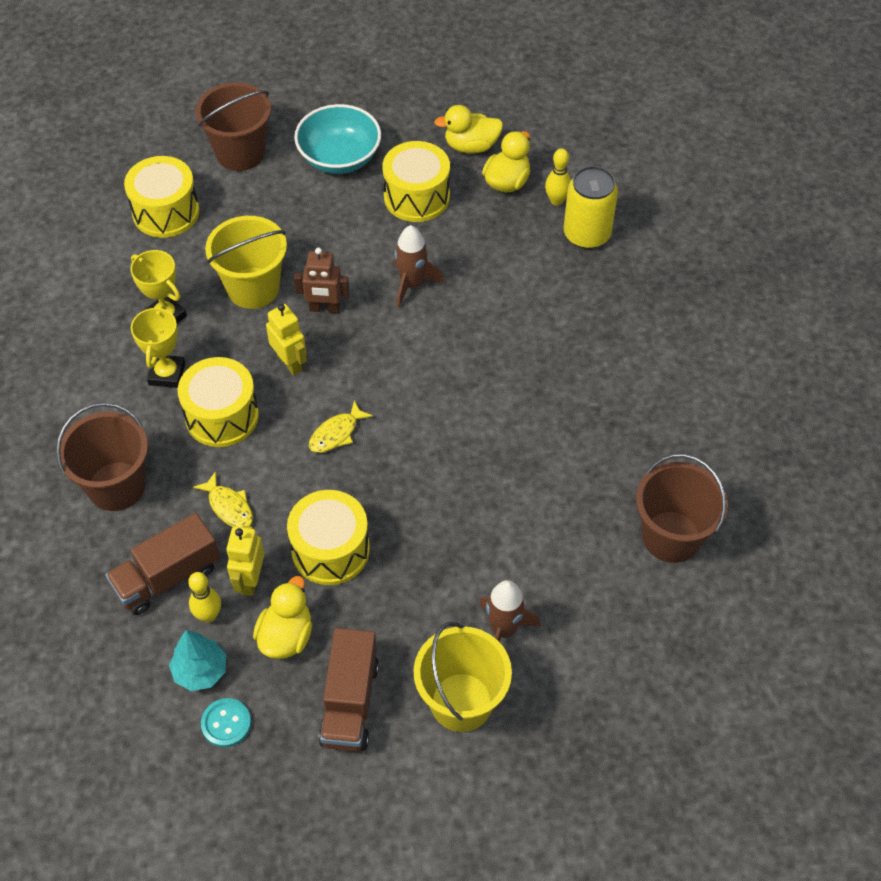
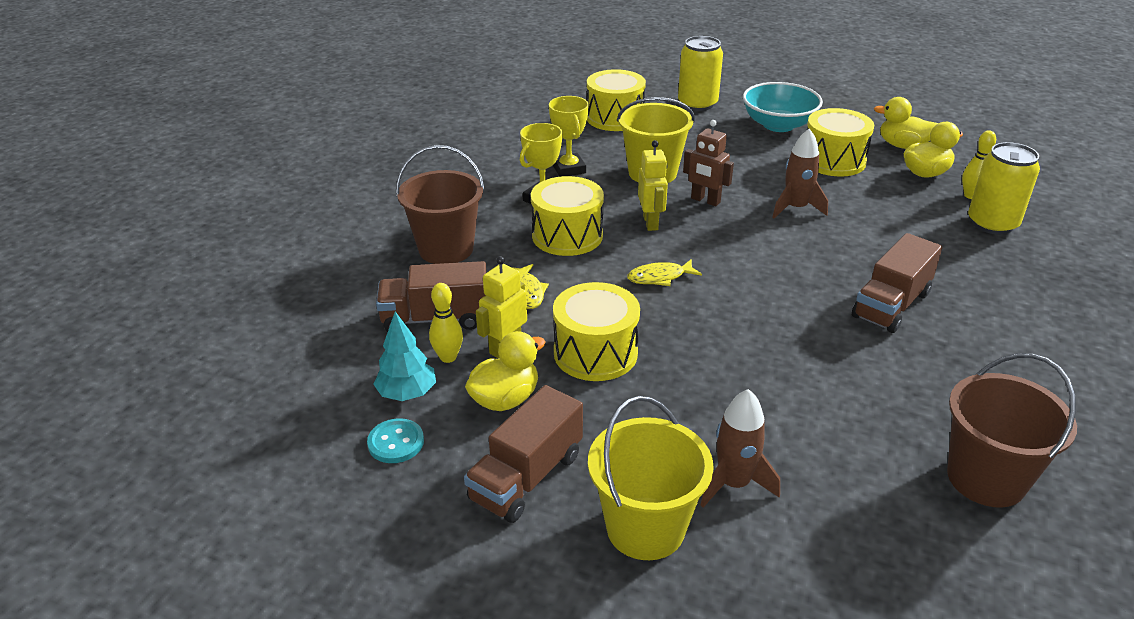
camera: 30 degrees right, 20 degrees down
brown bucket [195,82,271,171] -> yellow can [678,36,723,111]
none -> brown truck [852,233,943,333]

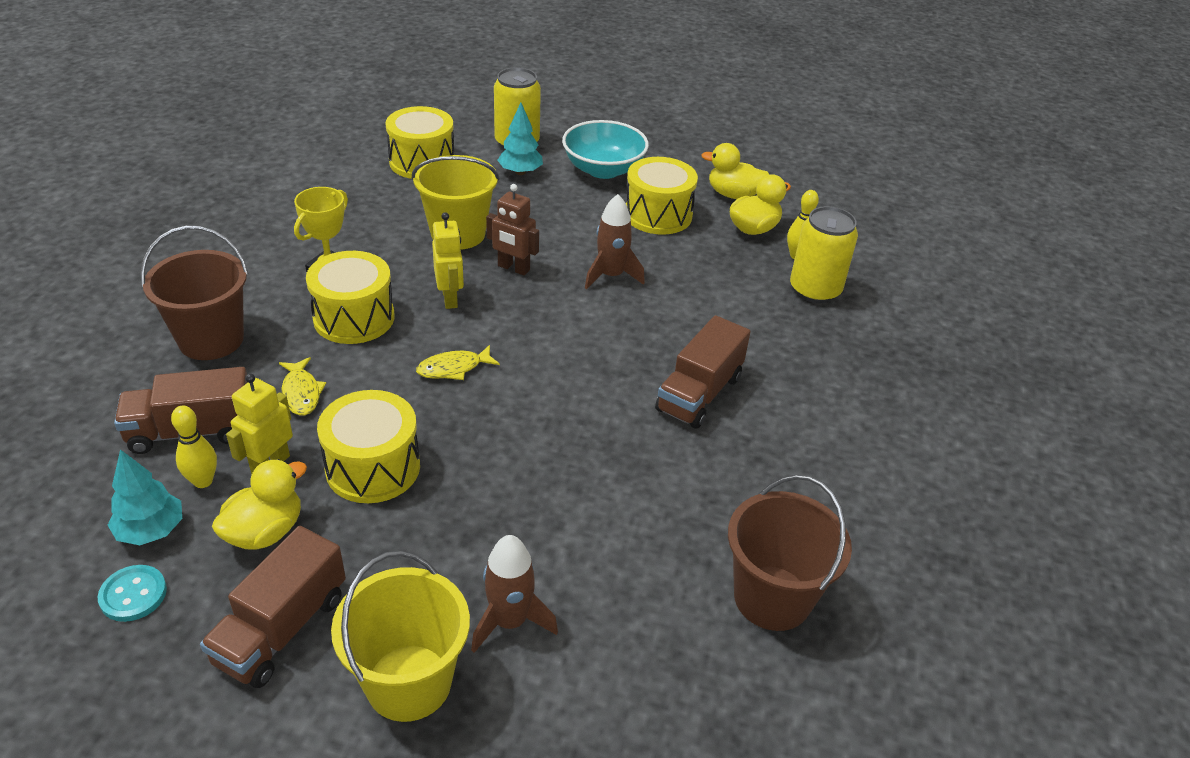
camera: 10 degrees left, 5 degrees up
yellow trophy [549,96,589,177] -> none
none -> turquoise tree [498,102,543,175]

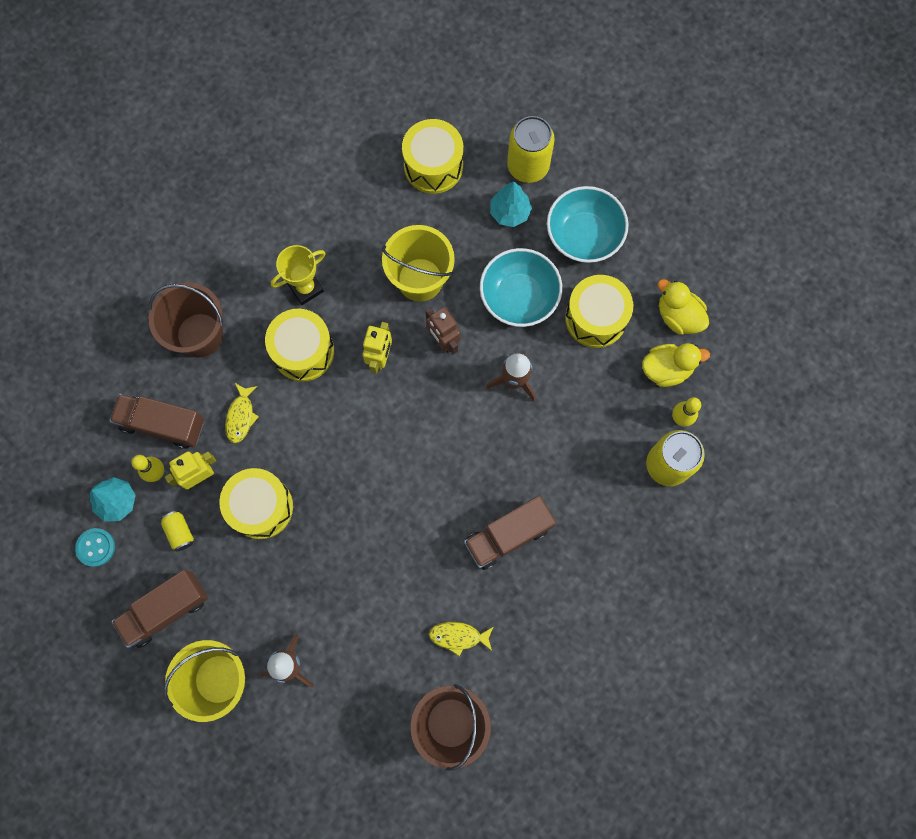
camera: 30 degrees right, 35 degrees up
yellow duck [212,459,307,550] -> yellow can [161,510,194,552]
yellow fish [416,345,500,380] -> yellow fish moved to [429,622,493,656]
none -> turquoise bowl [480,248,562,327]

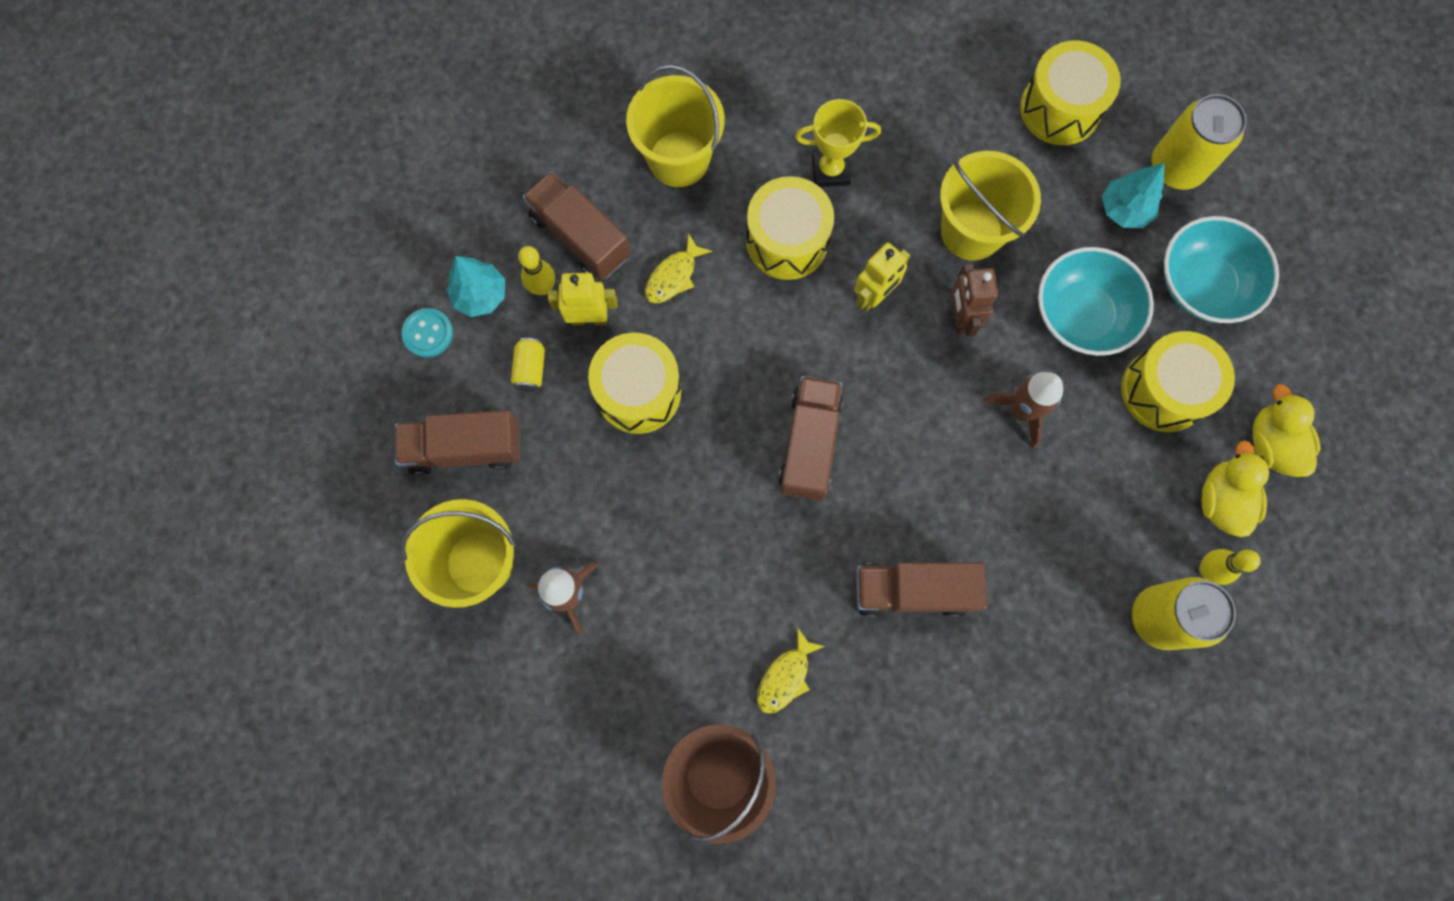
camera: 30 degrees right, 0 degrees up
brown bucket [149,282,223,357] -> yellow bucket [626,65,725,187]
yellow fish [429,622,493,656] -> yellow fish turned 90 degrees counterclockwise [757,628,825,714]
yellow duck [642,343,710,387] -> yellow duck turned 105 degrees counterclockwise [1201,440,1269,537]
none -> brown truck [778,376,843,501]

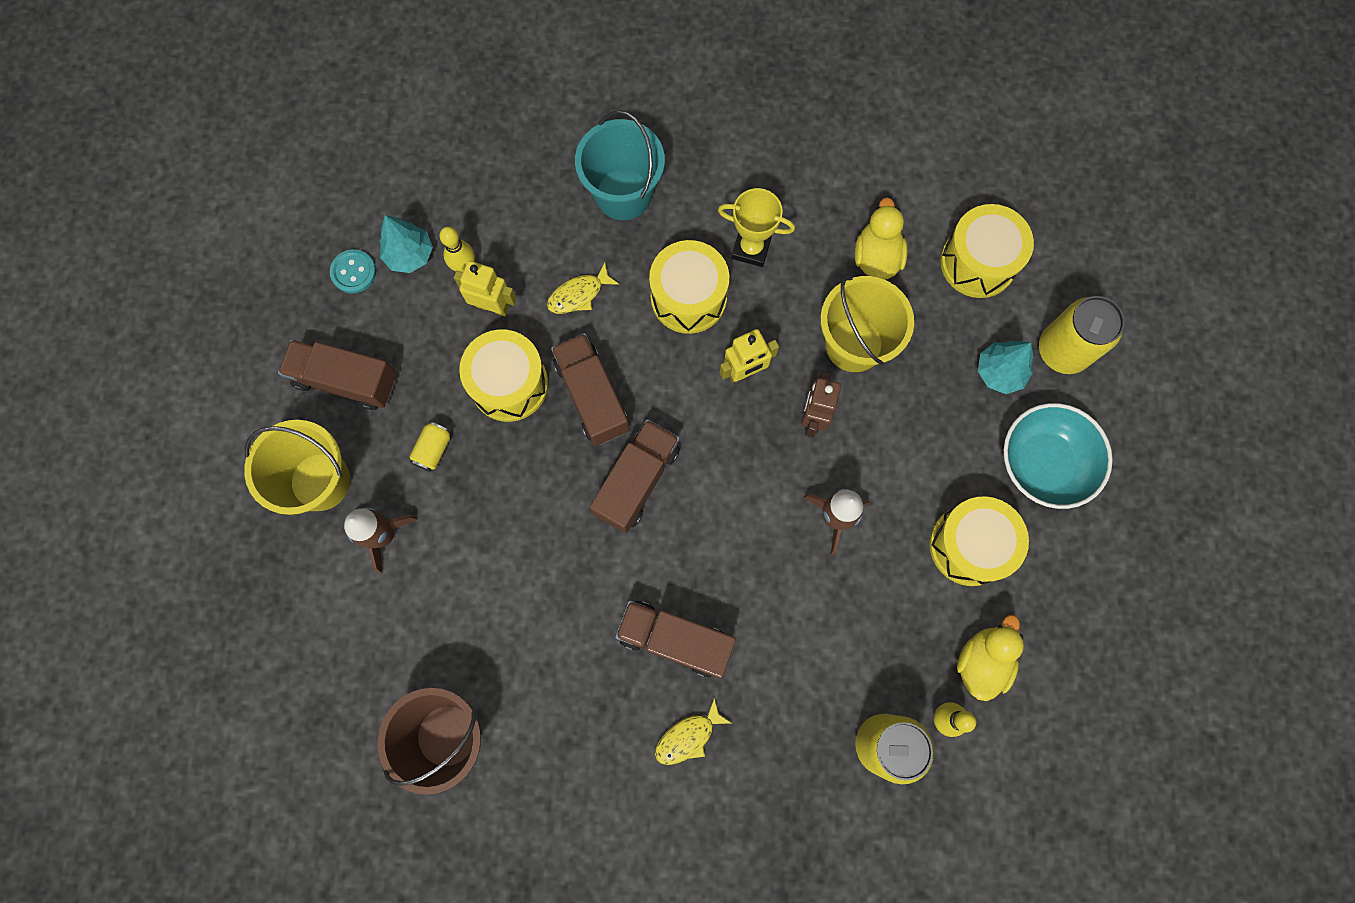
camera: 20 degrees right, 0 degrees up
yellow can [511,338,545,391] -> yellow can moved to [409,422,451,472]
brown truck [523,171,631,280] -> brown truck moved to [551,333,629,446]
yellow bucket [626,65,725,187] -> turquoise bucket [575,110,665,220]
yellow fish [757,628,825,714] -> yellow fish moved to [655,698,731,765]
turquoise bowl [1038,247,1154,356] -> none
yellow duck [1252,384,1321,477] -> yellow duck moved to [855,197,908,280]

